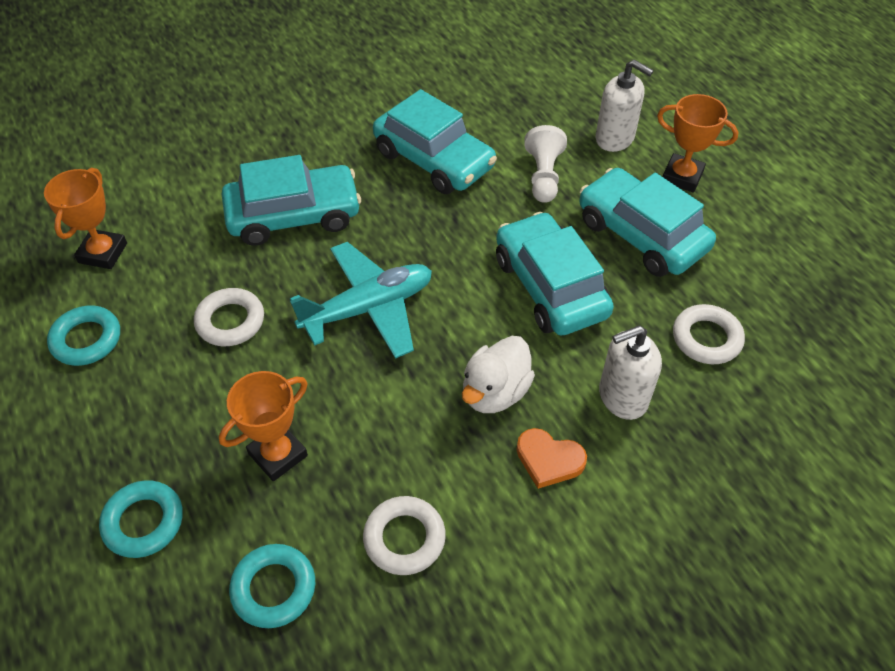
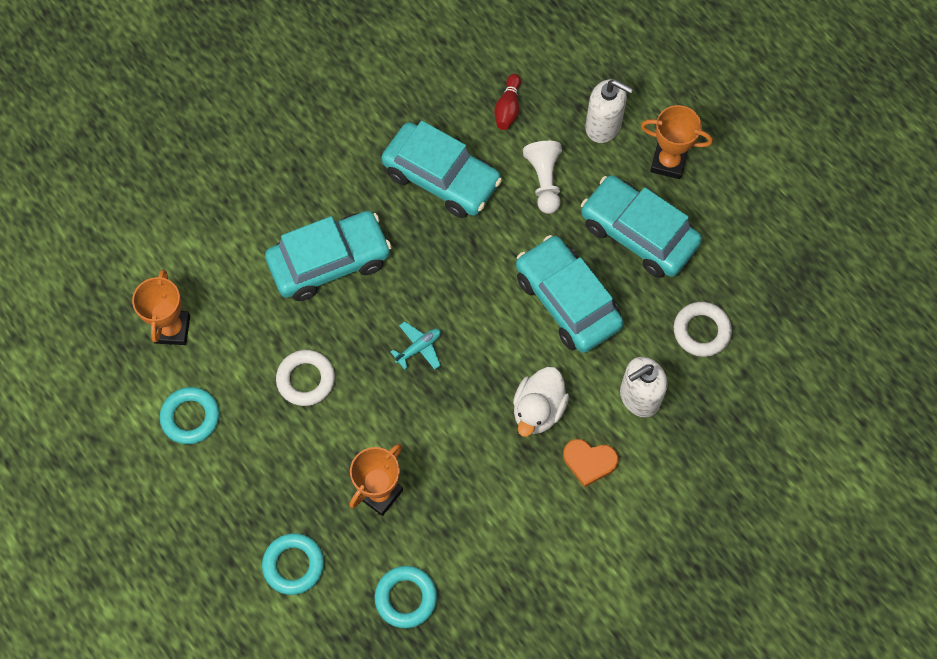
camera: 10 degrees left, 15 degrees up
turquoise plane [290,242,432,359] -> turquoise plane [391,322,441,370], size x0.45
white ring [363,496,446,575] -> none
none -> red bowling pin [494,74,521,130]

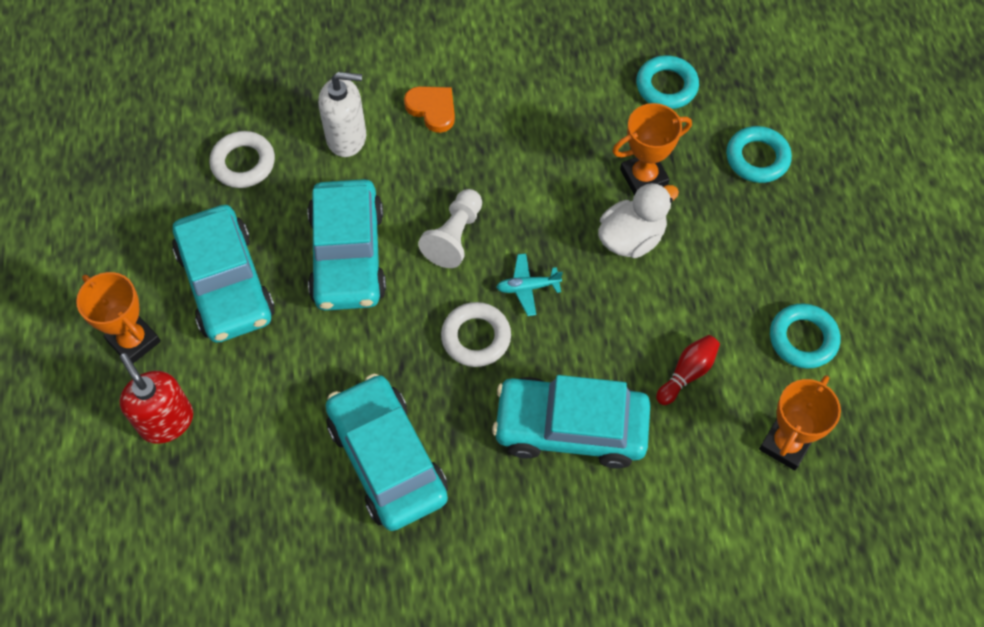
camera: 150 degrees left, 5 degrees down
white ring [276,350,335,406] -> white ring moved to [441,302,511,367]
red bowling pin [494,74,521,130] -> red bowling pin moved to [656,335,720,405]
white duck [513,367,569,437] -> white duck moved to [598,182,679,258]
white pawn [523,141,562,214] -> white pawn moved to [418,189,482,268]
white soap dispenser [585,79,633,143] -> red soap dispenser [120,353,193,444]

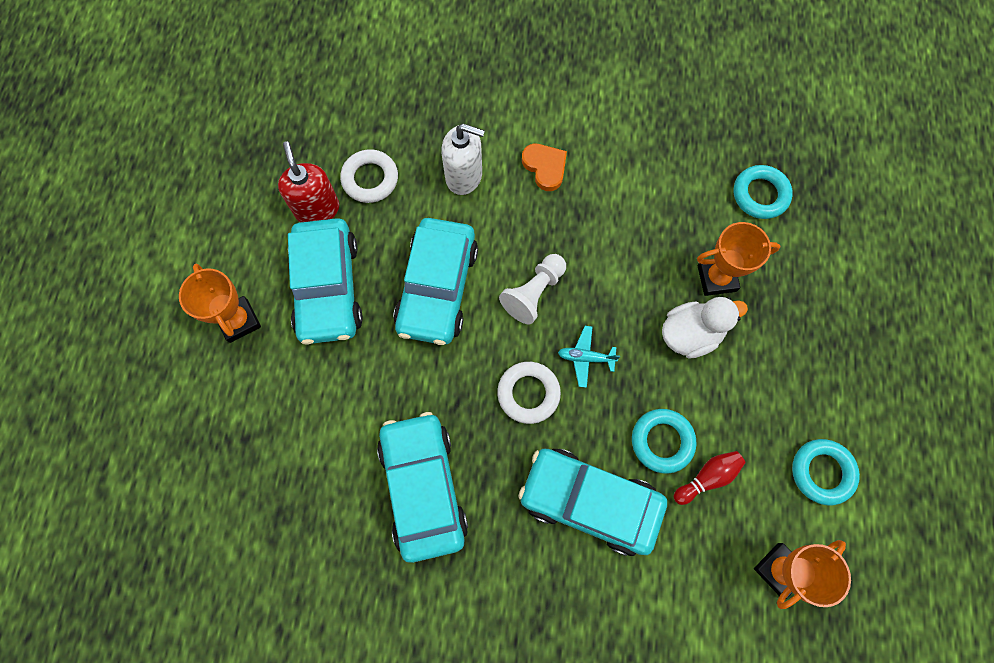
camera: 15 degrees right, 10 degrees up
red soap dispenser [120,353,193,444] -> red soap dispenser moved to [278,141,339,222]
turquoise ring [726,126,792,183] -> turquoise ring moved to [632,409,696,474]

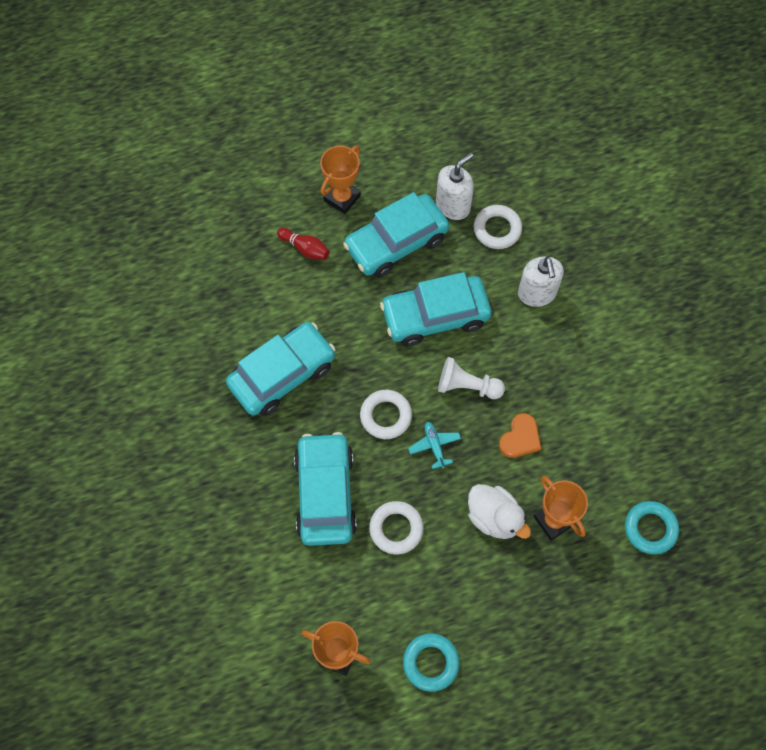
camera: 65 degrees right, 5 degrees down
red soap dispenser [278,141,339,222] -> white soap dispenser [436,153,474,220]
orange heart [522,144,567,191] -> orange heart moved to [499,413,541,458]
turquoise ring [632,409,696,474] -> white ring [369,501,424,554]
red bowling pin [674,451,746,505] -> red bowling pin moved to [277,228,330,260]

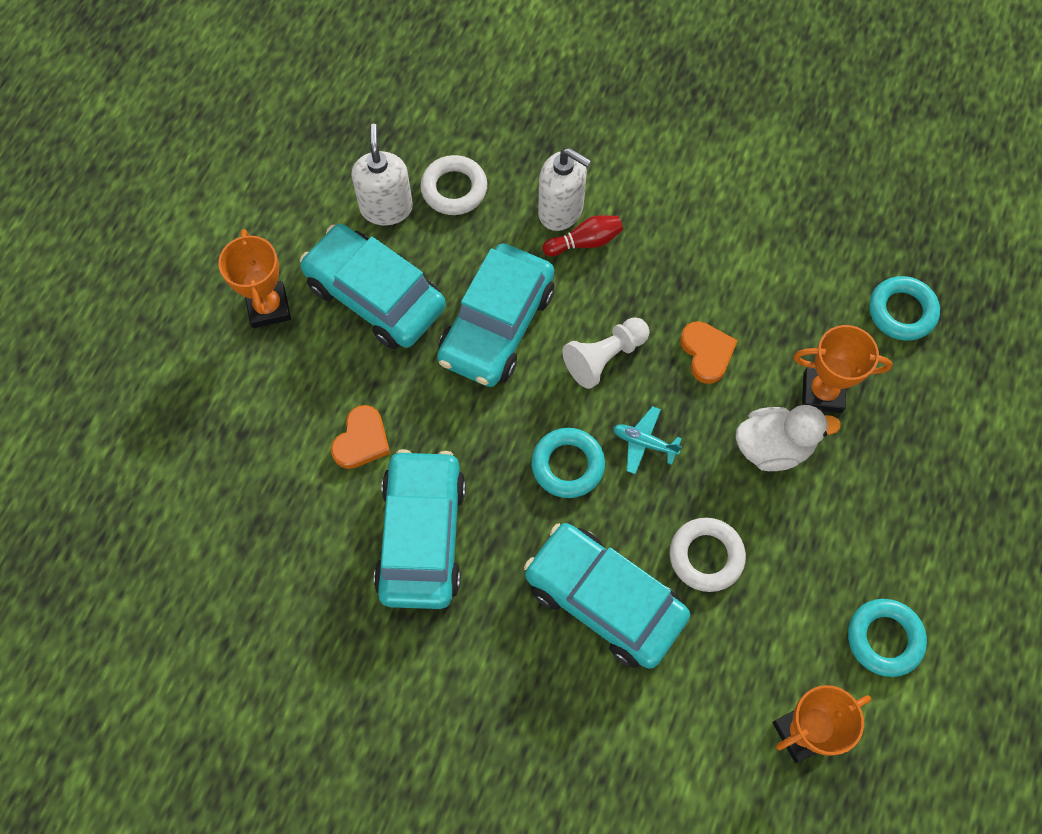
camera: 50 degrees left, 0 degrees up
red bowling pin [277,228,330,260] -> red bowling pin moved to [542,215,623,256]
turquoise car [343,192,449,278] -> turquoise car turned 120 degrees clockwise [300,224,446,349]
white ring [360,390,412,439] -> turquoise ring [531,428,605,498]
none -> orange heart [331,405,390,469]

